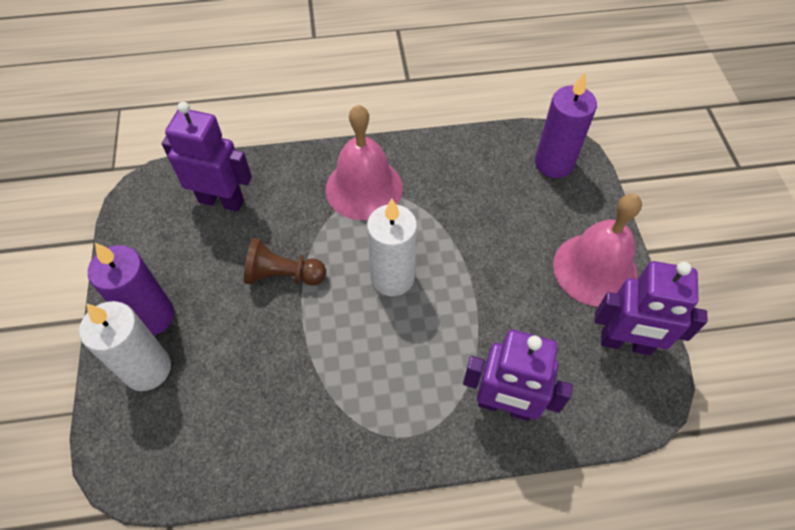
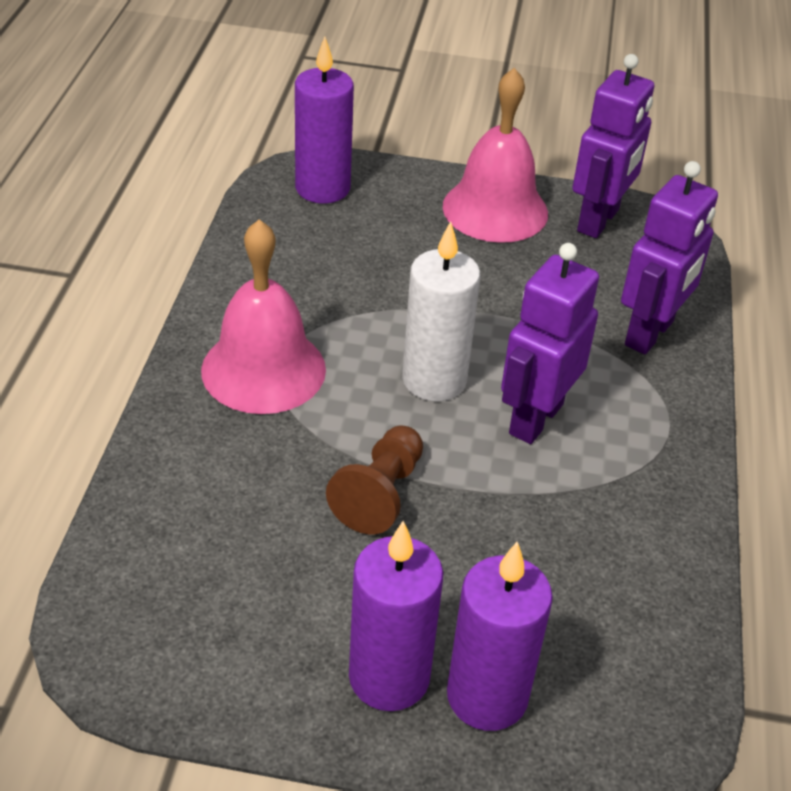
camera: 75 degrees left, 15 degrees down
white candle [79,301,171,391] -> purple candle [447,542,553,731]
purple robot [162,102,252,212] -> purple robot moved to [501,243,599,444]

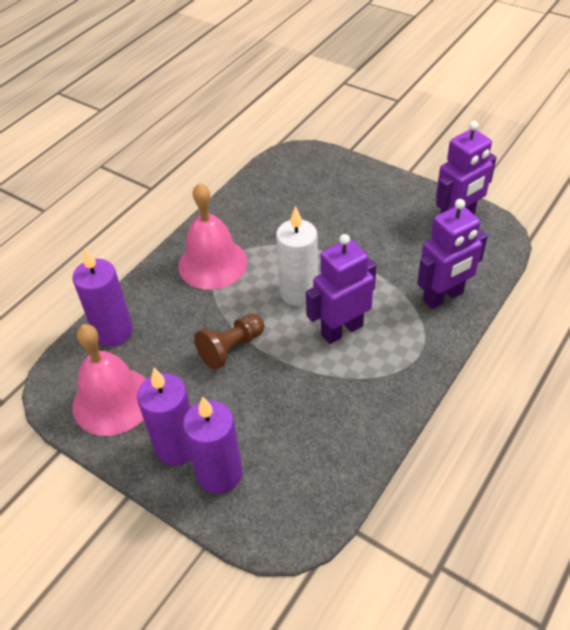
camera: 30 degrees right, 5 degrees up
purple candle [295,37,354,203] -> purple candle moved to [73,247,133,346]
pink bell [443,68,548,243] -> pink bell moved to [73,324,146,436]

